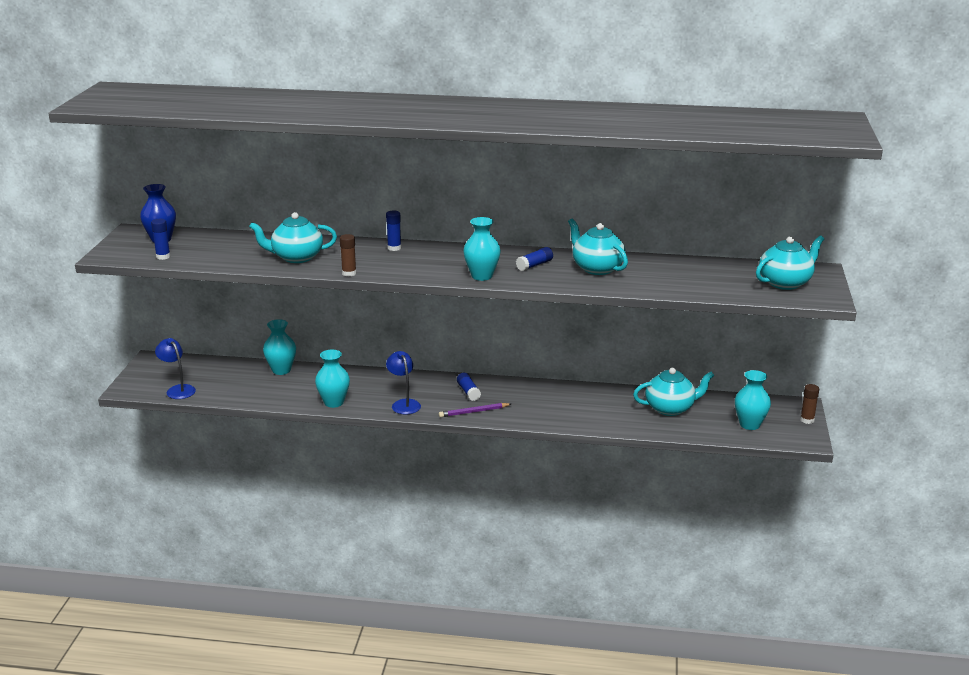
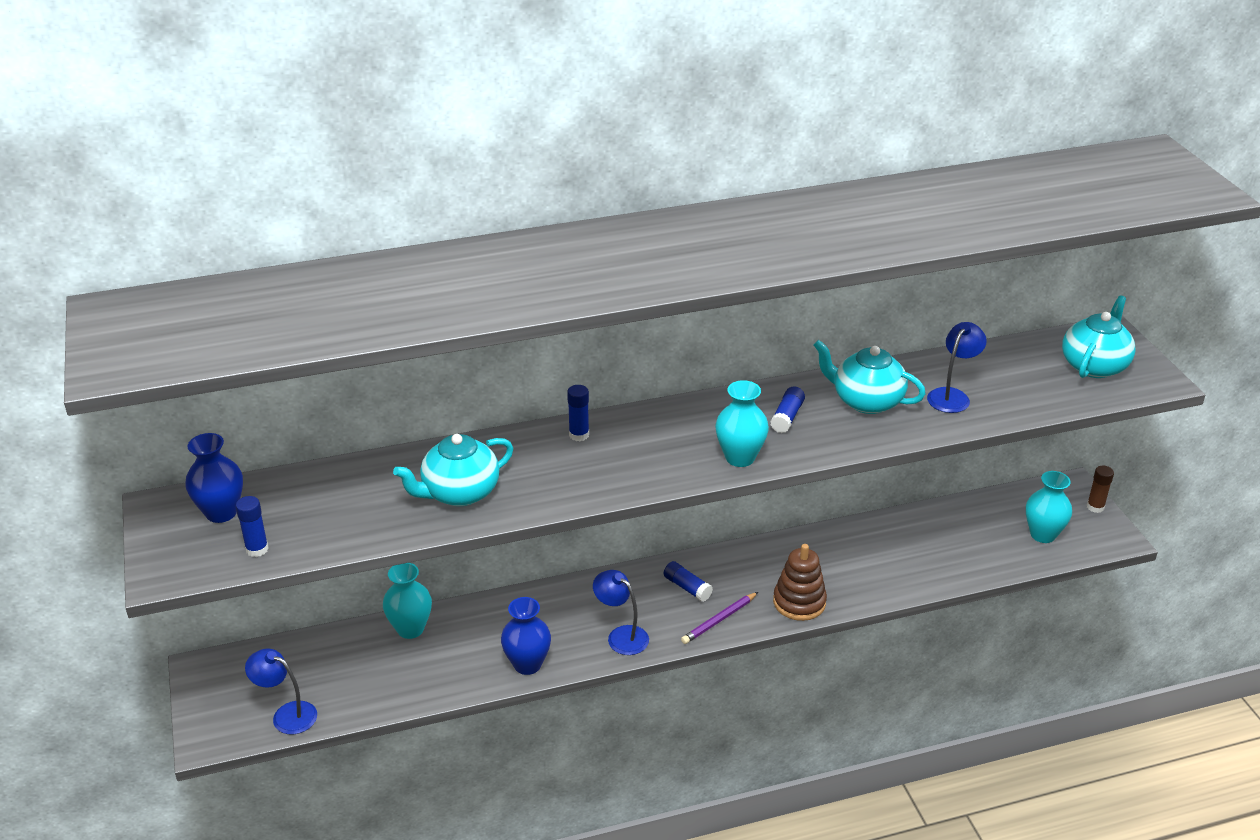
camera: 25 degrees left, 10 degrees up
turquoise vase [315,350,350,408] -> blue vase [501,597,551,675]
brown glue stick [340,234,357,277] -> none
turquoise teapot [633,368,714,416] -> none
none -> brown stacking toy [773,544,827,621]
none -> blue lamp [927,322,987,413]

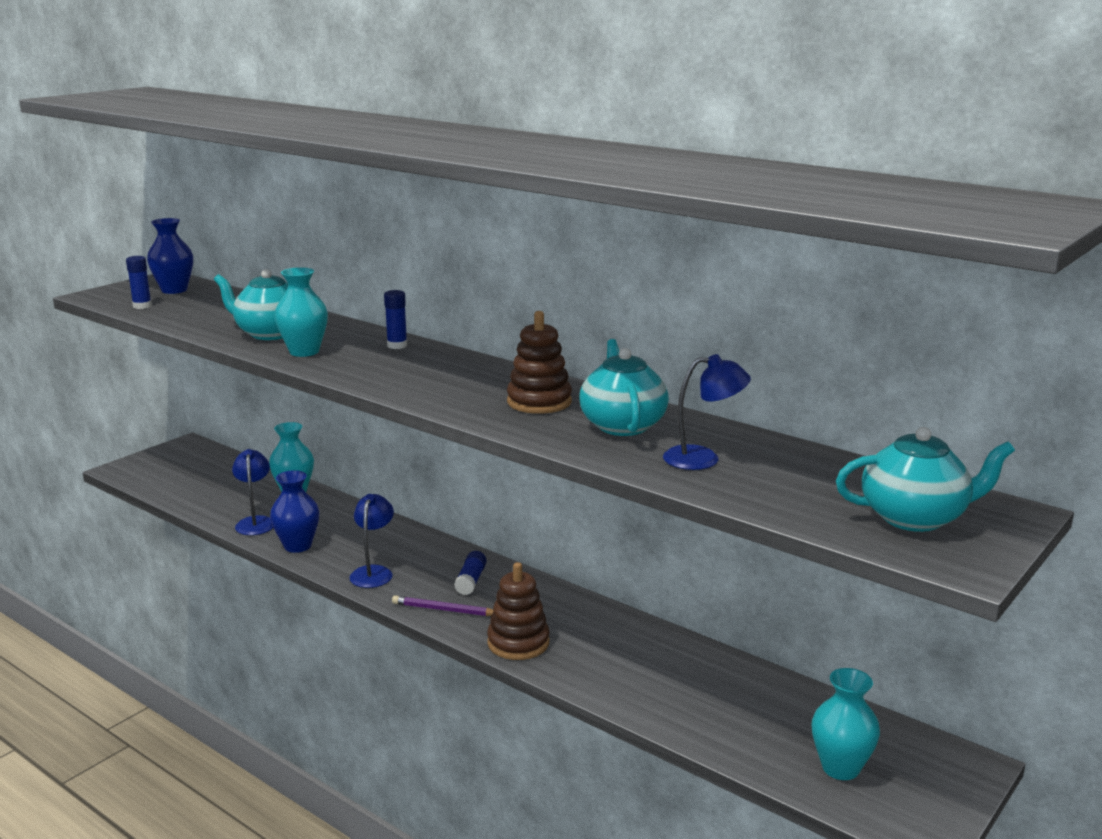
camera: 55 degrees right, 15 degrees down
blue lamp [245,648,317,734] -> blue lamp moved to [232,449,273,535]
turquoise vase [715,380,769,467] -> turquoise vase moved to [275,267,328,357]
blue glue stick [770,387,805,433] -> brown stacking toy [507,311,572,414]
brown glue stick [1087,466,1114,513] -> none

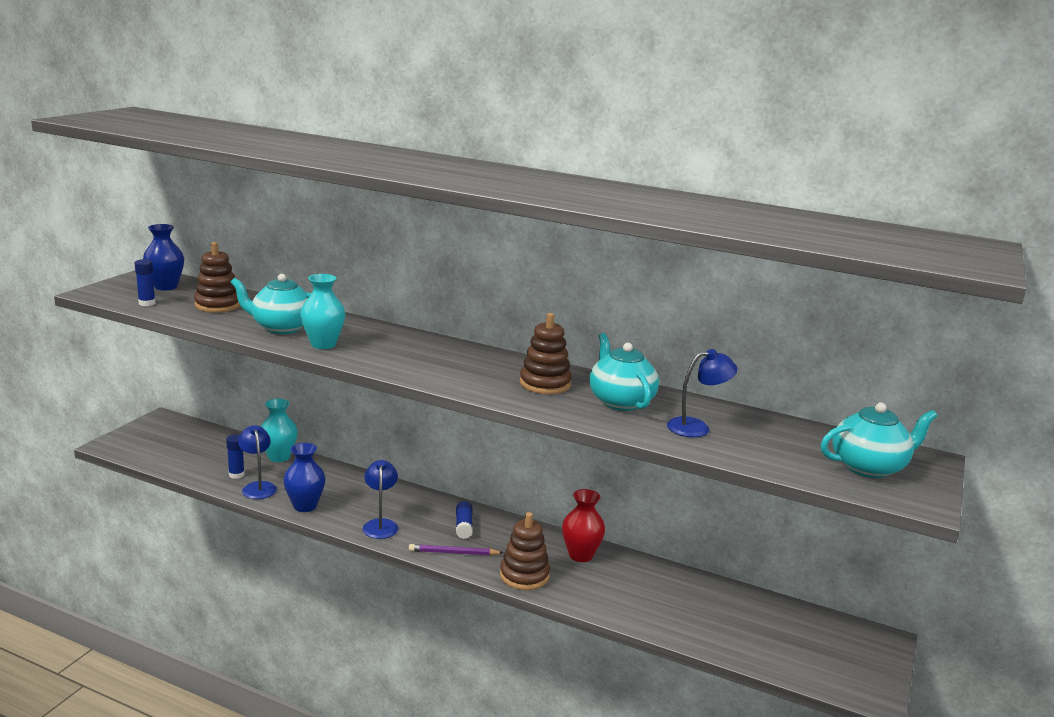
camera: 15 degrees left, 0 degrees up
blue glue stick [384,290,407,349] -> blue glue stick moved to [226,434,245,479]
turquoise vase [812,668,880,780] -> none
none -> brown stacking toy [194,242,240,313]
none -> red vase [562,489,605,562]

